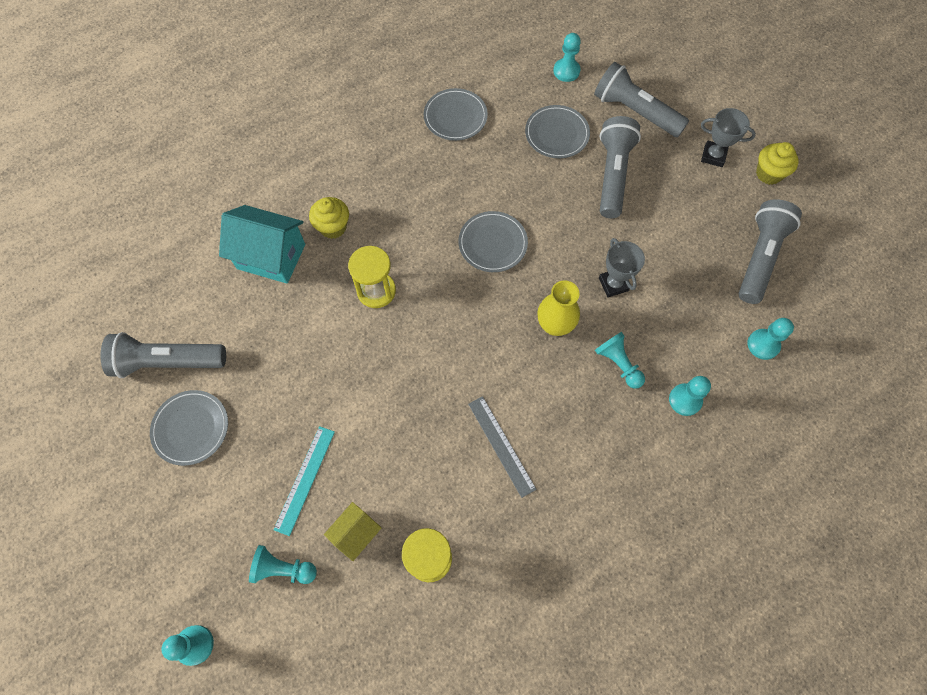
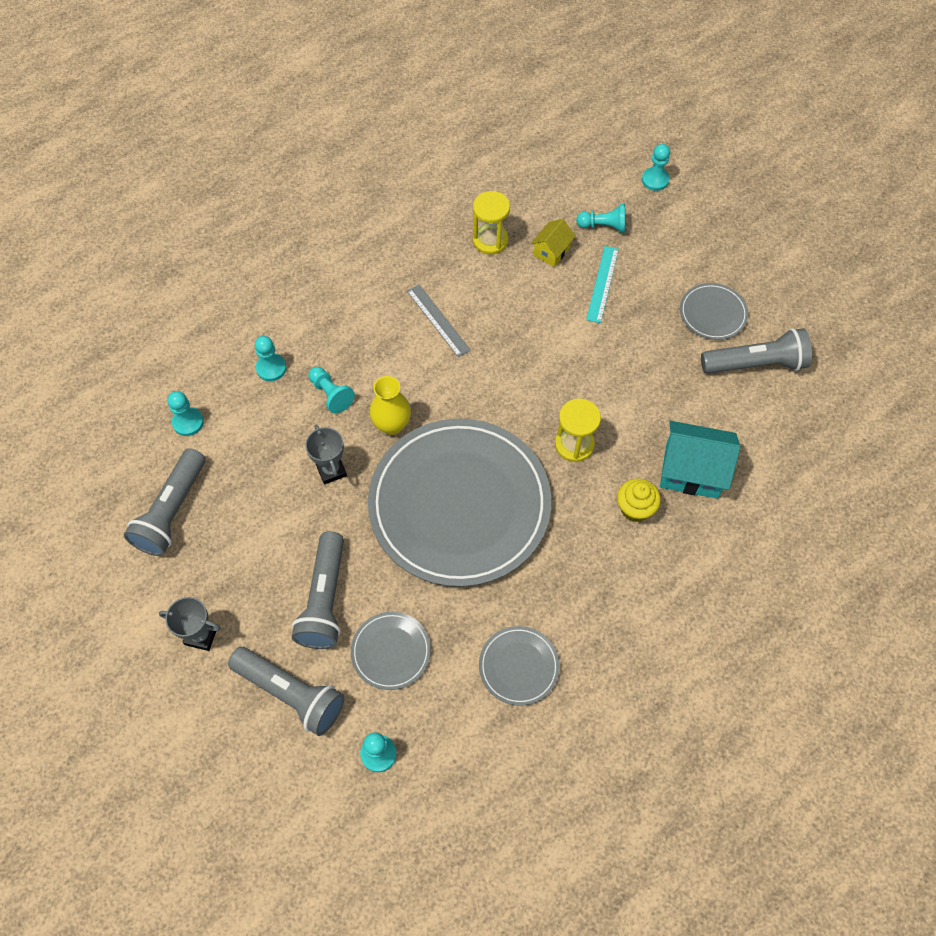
camera: 175 degrees right, 5 degrees down
grey plate [458,211,528,272] -> grey plate [368,419,551,587], size x2.43
yellow cupcake [756,142,799,185] -> none

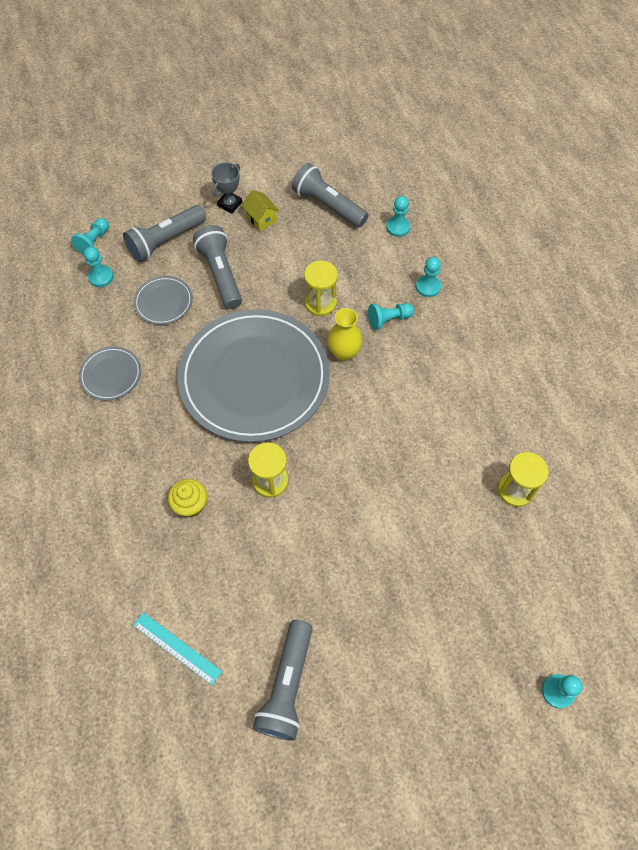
camera: 110 degrees right, 0 degrees up
grey flashlight [292,531,344,649] -> grey flashlight turned 45 degrees clockwise [193,225,242,309]
grey trophy [305,424,347,485] -> yellow hourglass [304,261,338,316]
grey ruler [407,285,471,357] -> none
yellow house [531,219,576,267] -> yellow house moved to [242,190,279,231]
turquoise pawn [576,204,625,233] -> turquoise pawn moved to [71,218,109,255]
turquoise ruler [586,246,619,323] -> turquoise ruler moved to [133,612,222,685]
turquoise house [660,421,741,499] -> none
grey plate [680,283,748,340] -> none

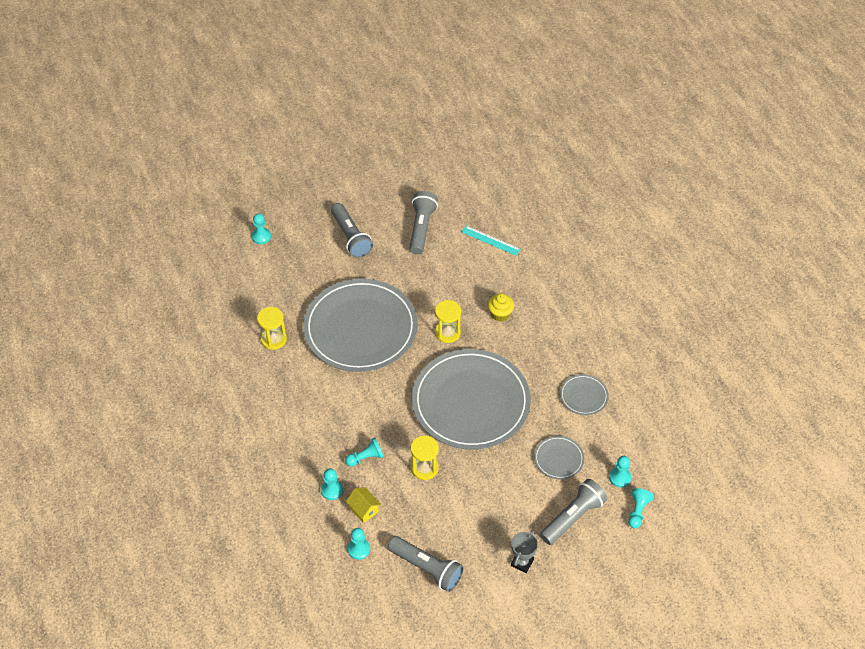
camera: 175 degrees right, 10 degrees down
grey flashlight [193,225,242,309] -> grey flashlight moved to [331,203,373,258]
yellow house [242,190,279,231] -> yellow house moved to [346,487,381,523]
yellow vase [327,308,363,361] -> none
none -> grey plate [303,279,418,372]

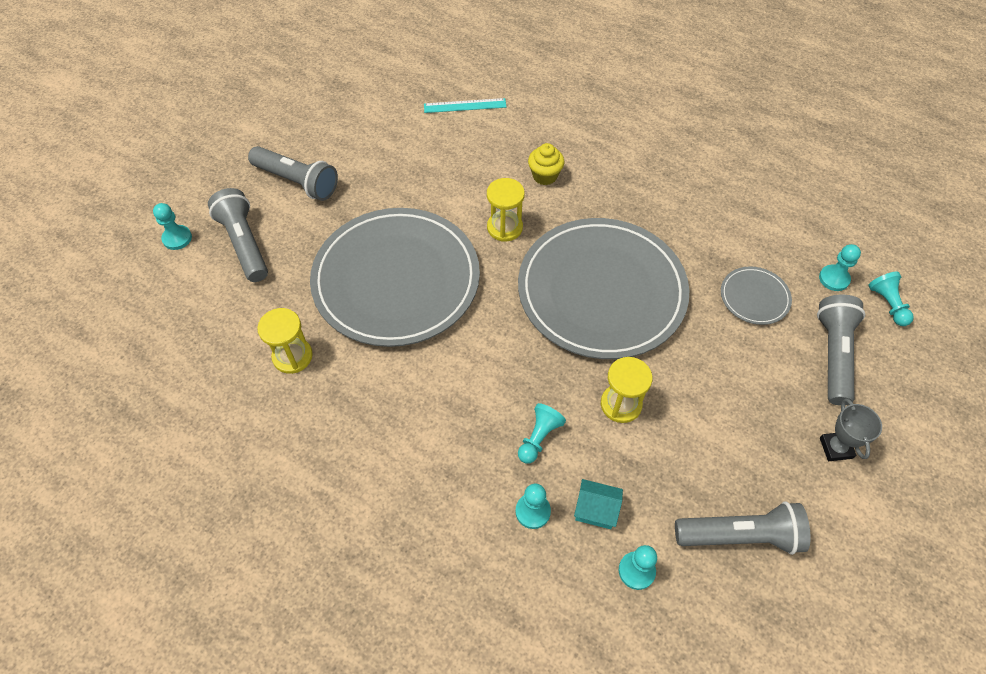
camera: 35 degrees left, 5 degrees up
yellow house [346,487,381,523] -> turquoise house [574,479,623,529]
grey flashlight [409,191,438,255] -> grey flashlight moved to [208,188,268,282]
grey plate [560,374,609,415] -> none

